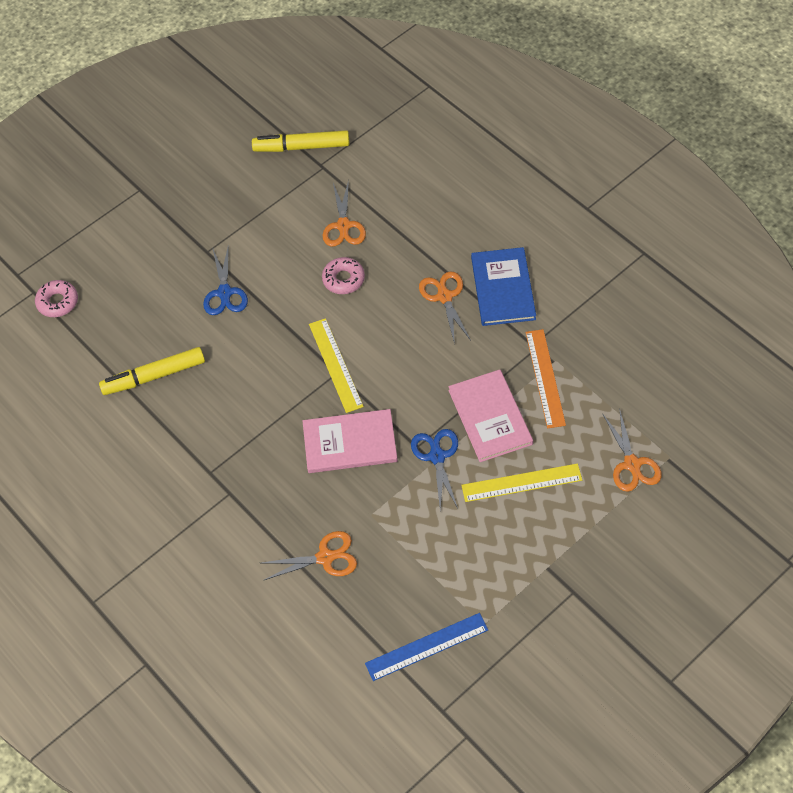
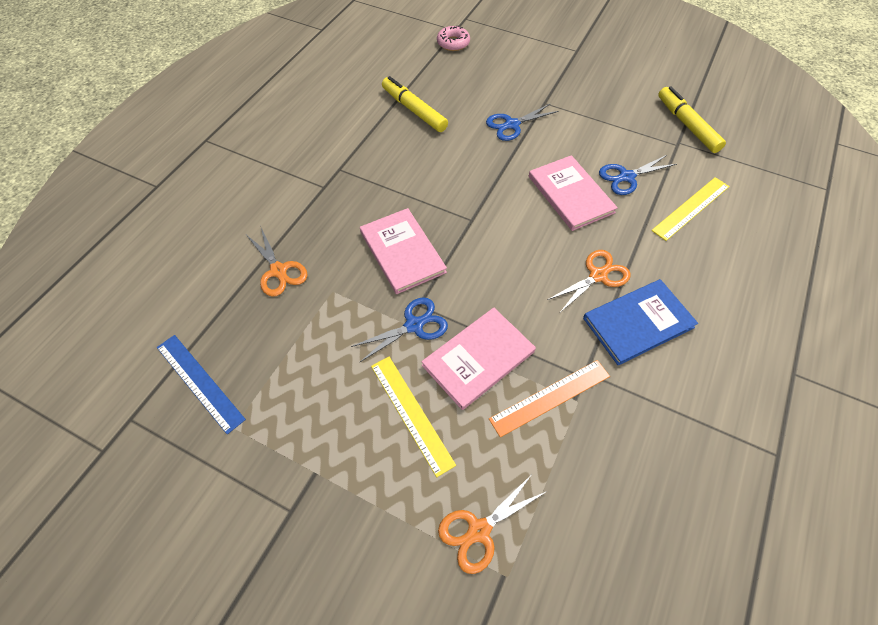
camera: 65 degrees right, 0 degrees up
yellow ruler [309,318,364,413] -> yellow ruler moved to [651,177,729,241]
orange scissors [322,180,366,247] -> blue scissors [599,155,677,195]
pink donut [322,257,365,294] -> pink book [529,155,618,231]

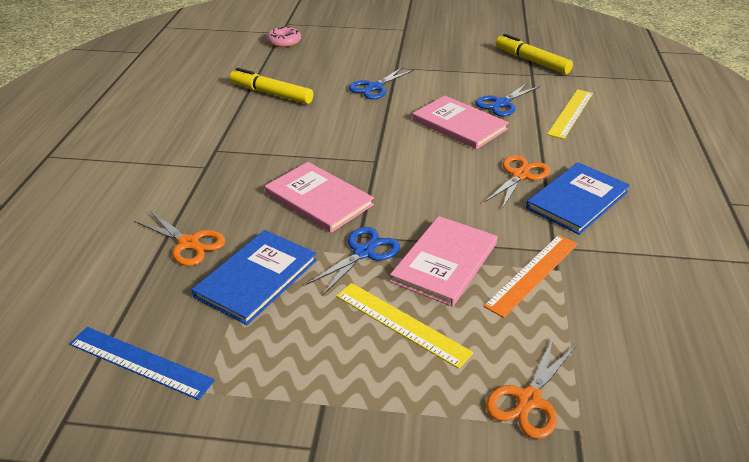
camera: 20 degrees left, 20 degrees down
none -> blue book [192,230,317,325]

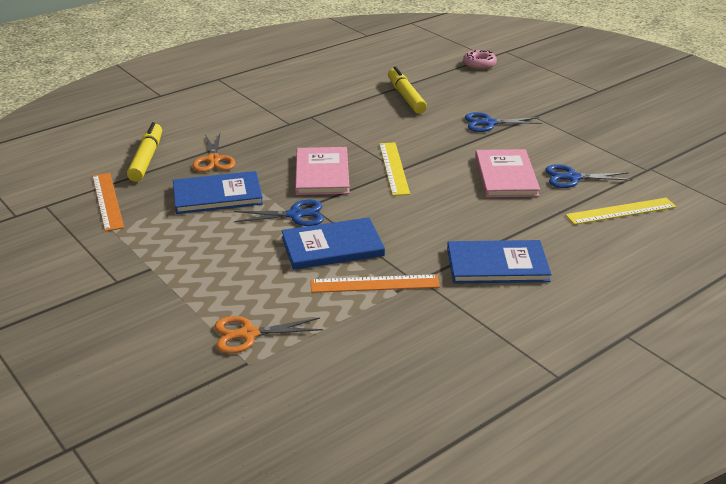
camera: 45 degrees right, 5 degrees down
blue ruler [69,327,215,400] -> orange ruler [92,173,124,232]
yellow ruler [336,283,474,369] -> yellow ruler moved to [379,143,410,196]
pink book [390,216,497,307] -> blue book [282,218,385,270]
orange scissors [485,155,550,209] -> none
yellow marker [496,34,573,74] -> yellow marker moved to [127,122,162,182]

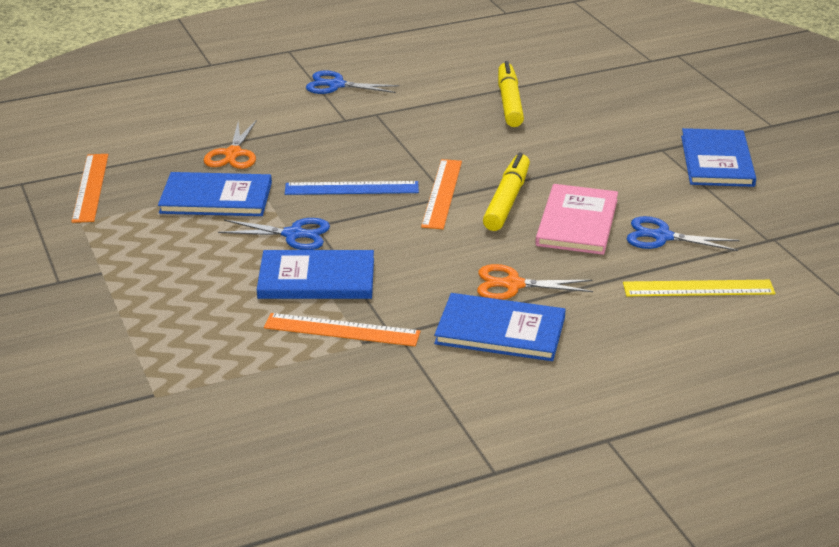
camera: 15 degrees right, 0 degrees up
yellow marker [127,122,162,182] -> yellow marker moved to [483,153,530,231]
orange scissors [214,316,323,354] -> orange scissors moved to [477,264,593,300]
pink book [295,147,350,195] -> blue ruler [285,181,419,195]
yellow ruler [379,143,410,196] -> orange ruler [421,159,462,229]
pink donut [463,50,497,69] -> none
blue scissors [465,112,542,132] -> blue scissors moved to [306,70,400,94]
none -> blue book [681,128,756,187]

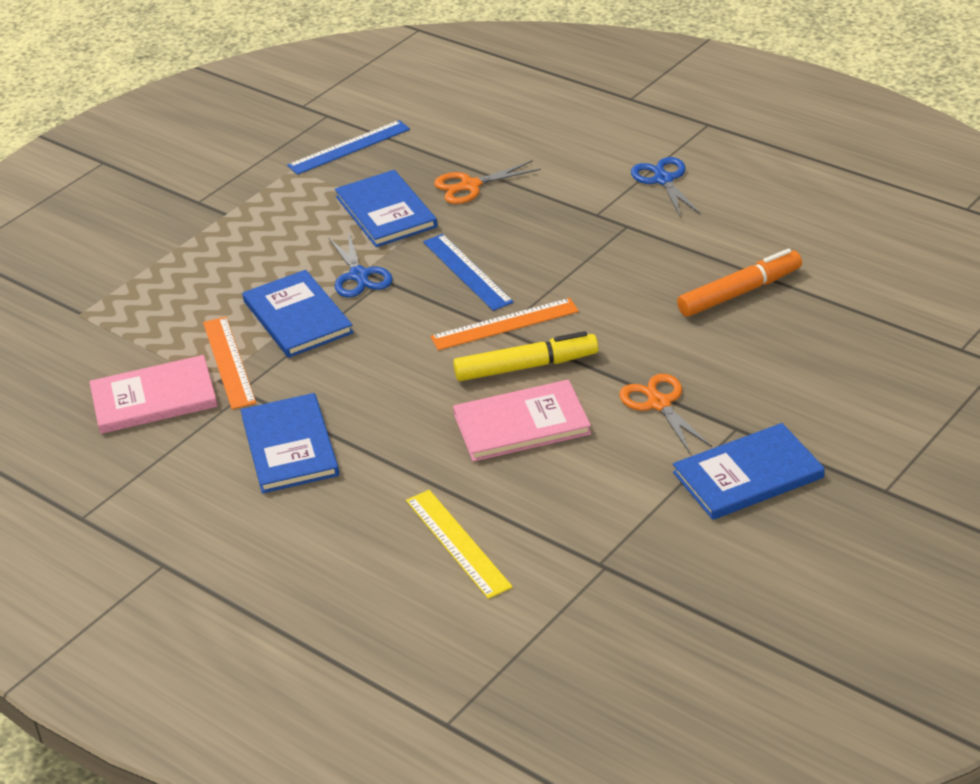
camera: 65 degrees right, 5 degrees up
orange ruler [71,154,108,223] -> blue ruler [287,120,410,175]
orange scissors [477,264,593,300] -> orange scissors moved to [619,374,712,453]
yellow marker [498,61,524,127] -> orange marker [677,248,802,317]
blue scissors [627,216,740,251] -> none
none -> pink book [89,355,218,434]

